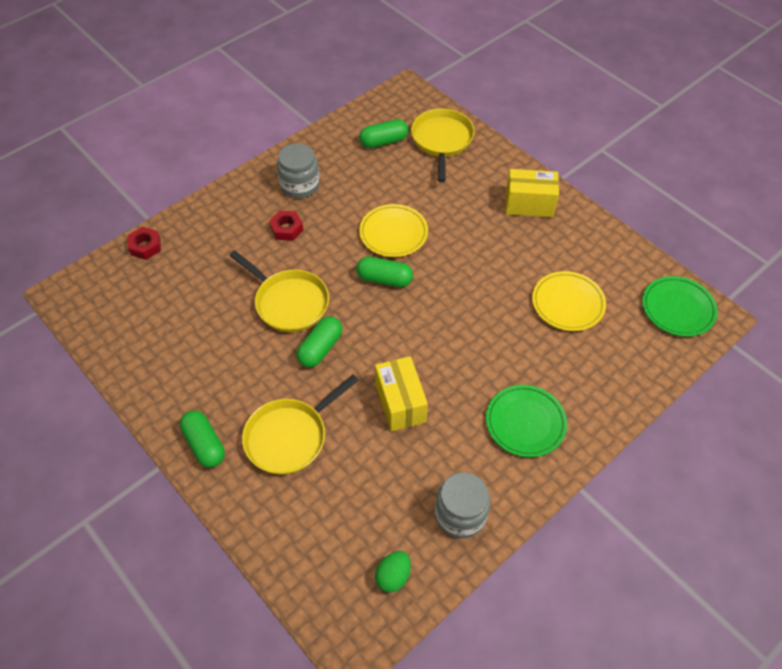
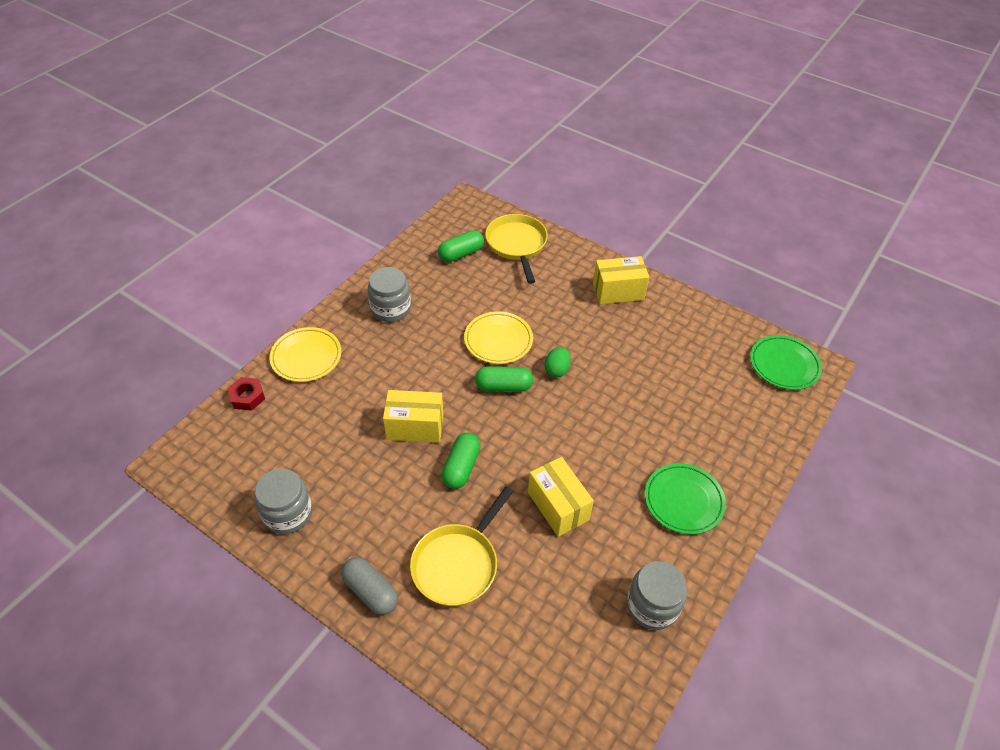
camera: 15 degrees left, 5 degrees down
green capsule [180,410,225,468] -> grey capsule [341,557,398,615]
yellow pan [229,250,329,332] -> yellow box [383,390,443,443]
red nut [269,211,303,241] -> none
green egg [375,551,411,593] -> green egg moved to [544,347,571,378]
yellow plate [532,271,606,331] -> yellow plate moved to [270,327,341,382]
none -> grey jar [255,469,312,534]

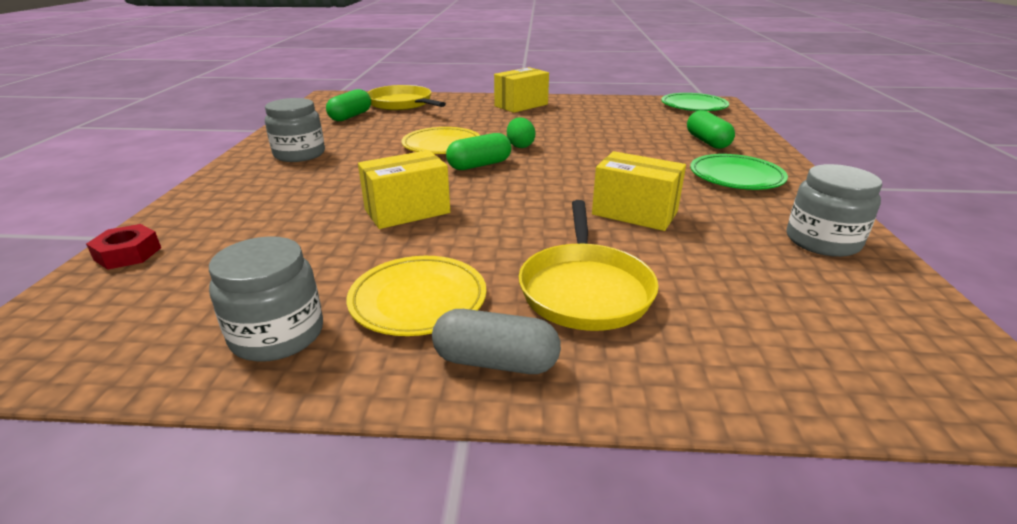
camera: 30 degrees left, 20 degrees down
yellow plate [270,327,341,382] -> yellow plate moved to [347,256,486,336]
green capsule [442,433,481,489] -> green capsule moved to [687,110,735,149]

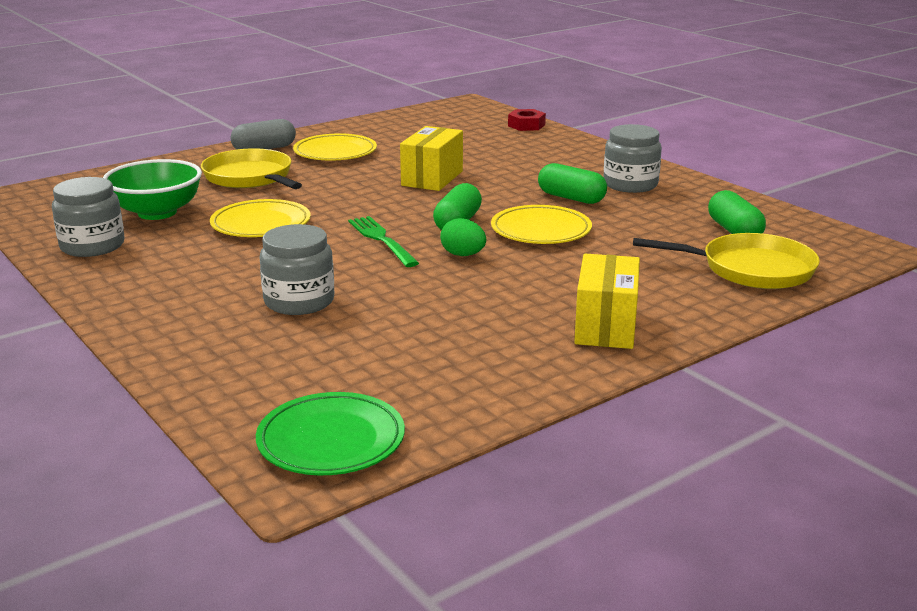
camera: 140 degrees right, 5 degrees down
grey jar [209,236,323,362] -> grey jar moved to [259,224,334,315]
yellow box [592,151,686,231] -> yellow plate [210,199,311,237]
green capsule [687,110,735,149] -> green capsule moved to [538,163,607,204]
green plate [690,154,788,190] -> none
none -> green bowl [103,159,202,220]
none -> green fork [348,216,419,267]

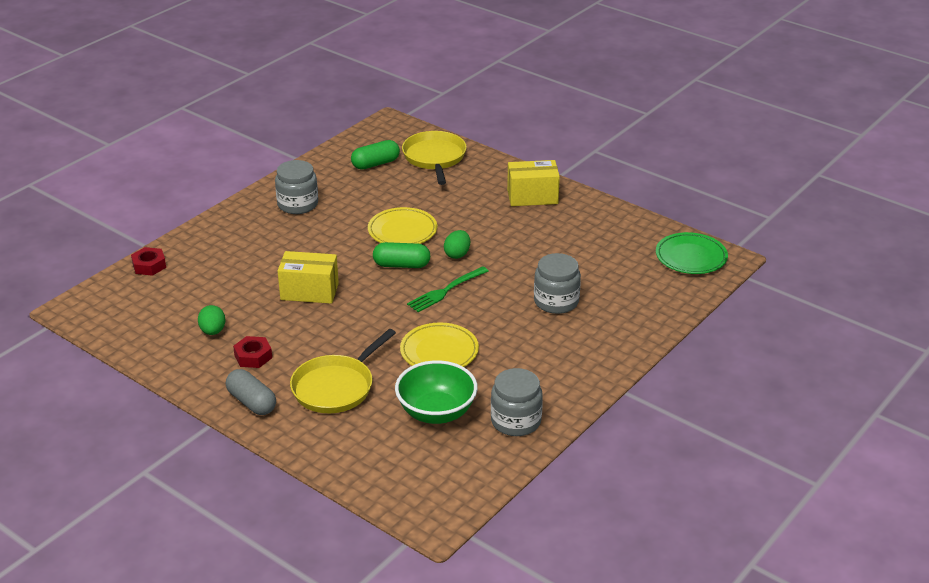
camera: 105 degrees left, 10 degrees up
yellow plate [293,133,377,160] -> red nut [233,336,272,368]
green capsule [538,163,607,204] -> none
none -> green egg [198,305,225,335]

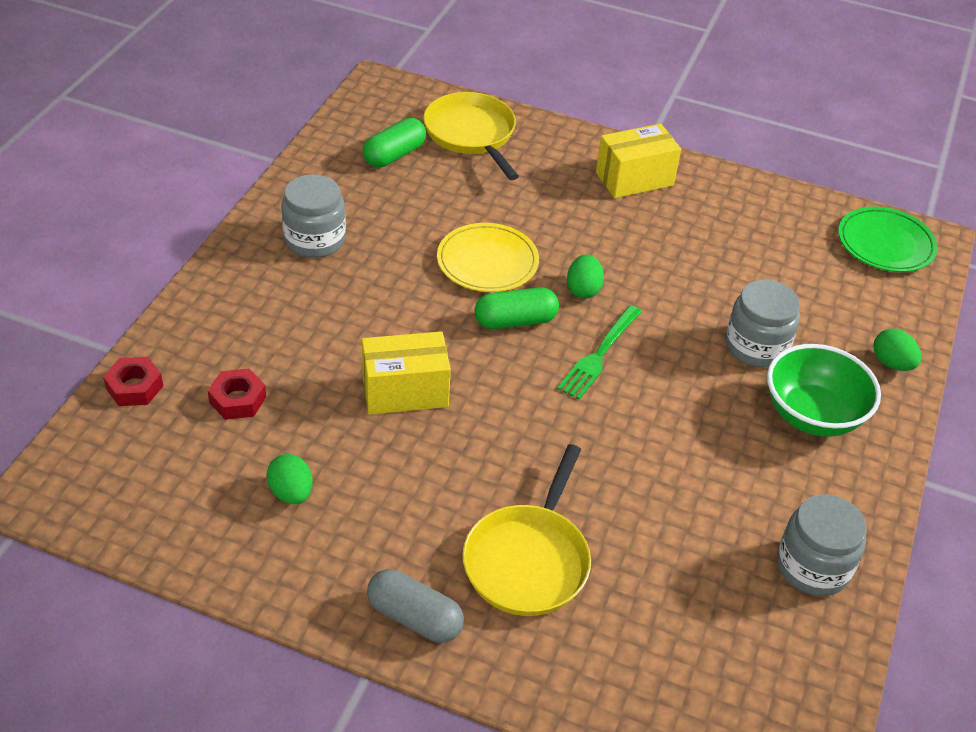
camera: 20 degrees left, 10 degrees up
red nut [233,336,272,368] -> red nut moved to [208,369,266,420]
green bowl [395,360,478,424] -> green bowl moved to [767,344,881,437]
yellow plate [400,322,479,367] -> none
none -> green egg [874,329,921,371]

